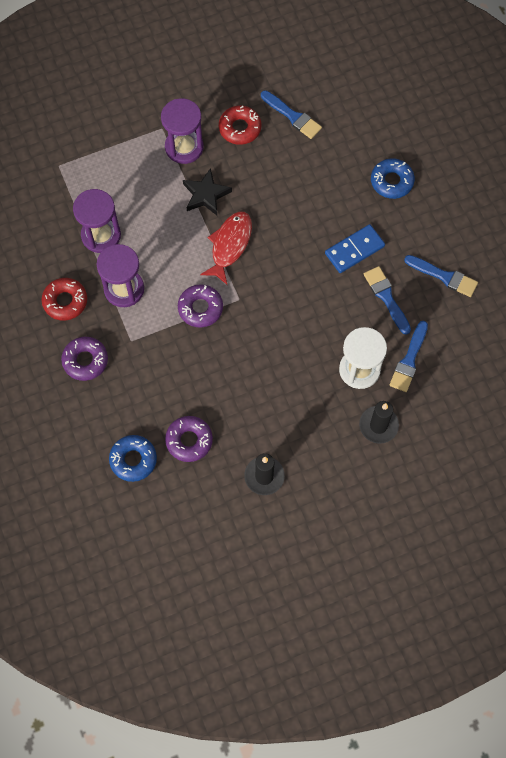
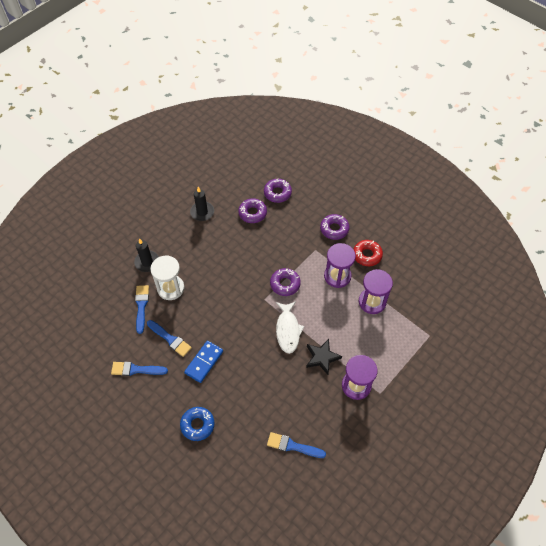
camera: 155 degrees right, 10 degrees down
blue donut [109,435,157,482] -> purple donut [264,179,292,203]
red fish [200,211,252,285] -> white fish [276,301,305,354]
red donut [219,105,261,145] -> none

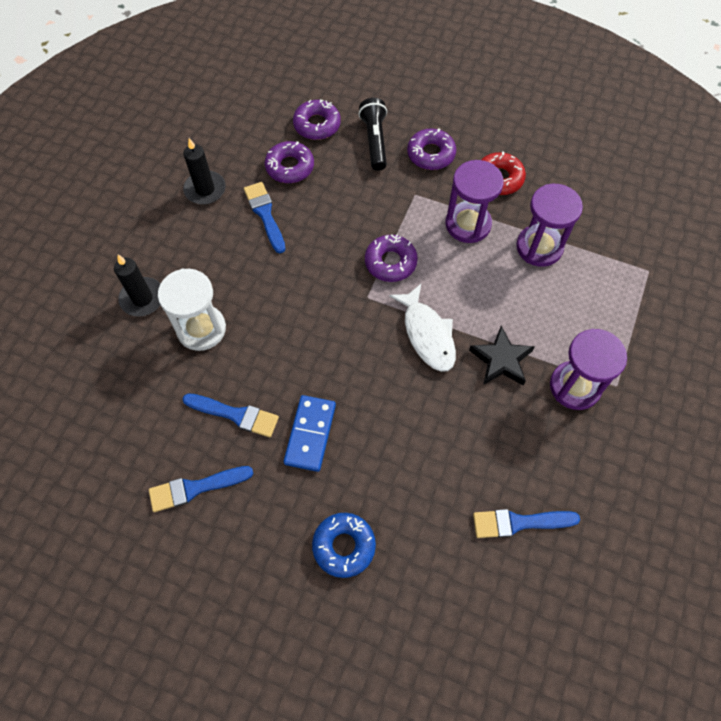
camera: 20 degrees left, 5 degrees up
blue brush [135,285,149,334] -> blue brush moved to [244,182,286,253]
none -> black flashlight [359,98,387,171]

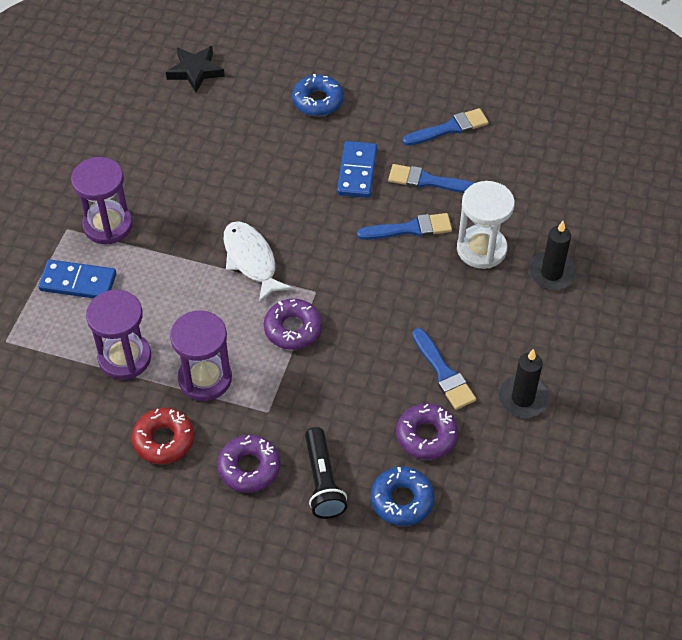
camera: 175 degrees right, 10 degrees down
purple donut [293,99,341,140] -> blue donut [371,467,435,526]
black star [469,326,535,385] -> black star moved to [166,46,225,93]
blue brush [473,509,580,538] -> blue brush moved to [357,213,452,240]
none -> blue domino [38,260,116,299]

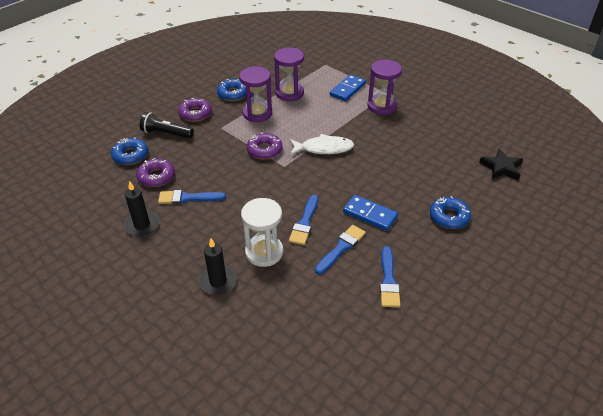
camera: 115 degrees right, 10 degrees down
red donut [132,408,194,464] -> blue donut [217,79,246,101]

